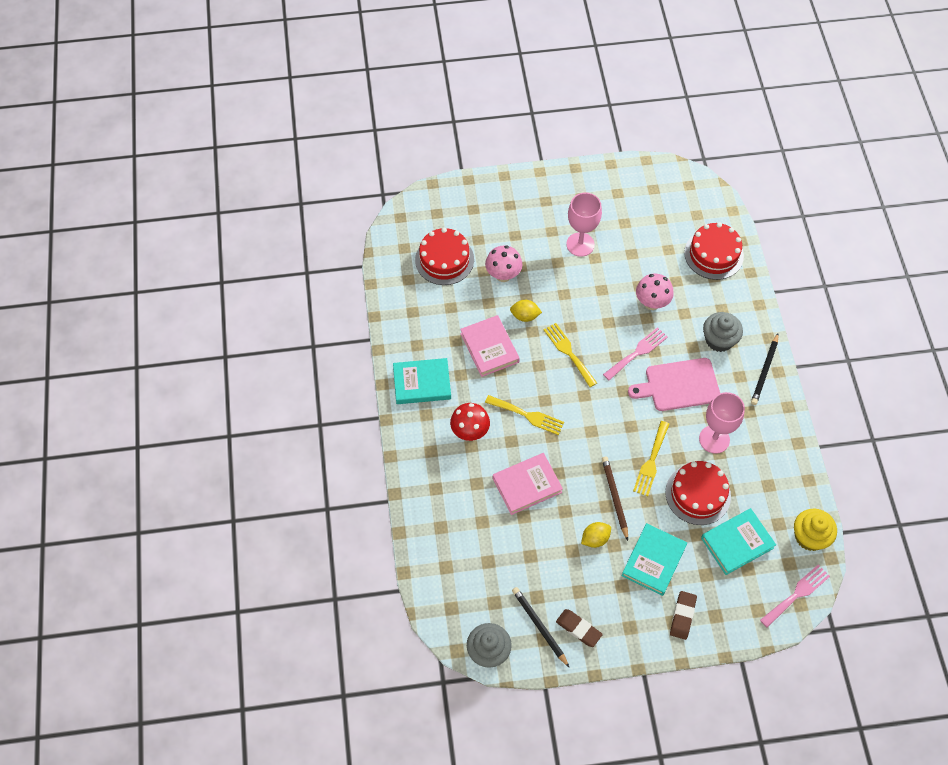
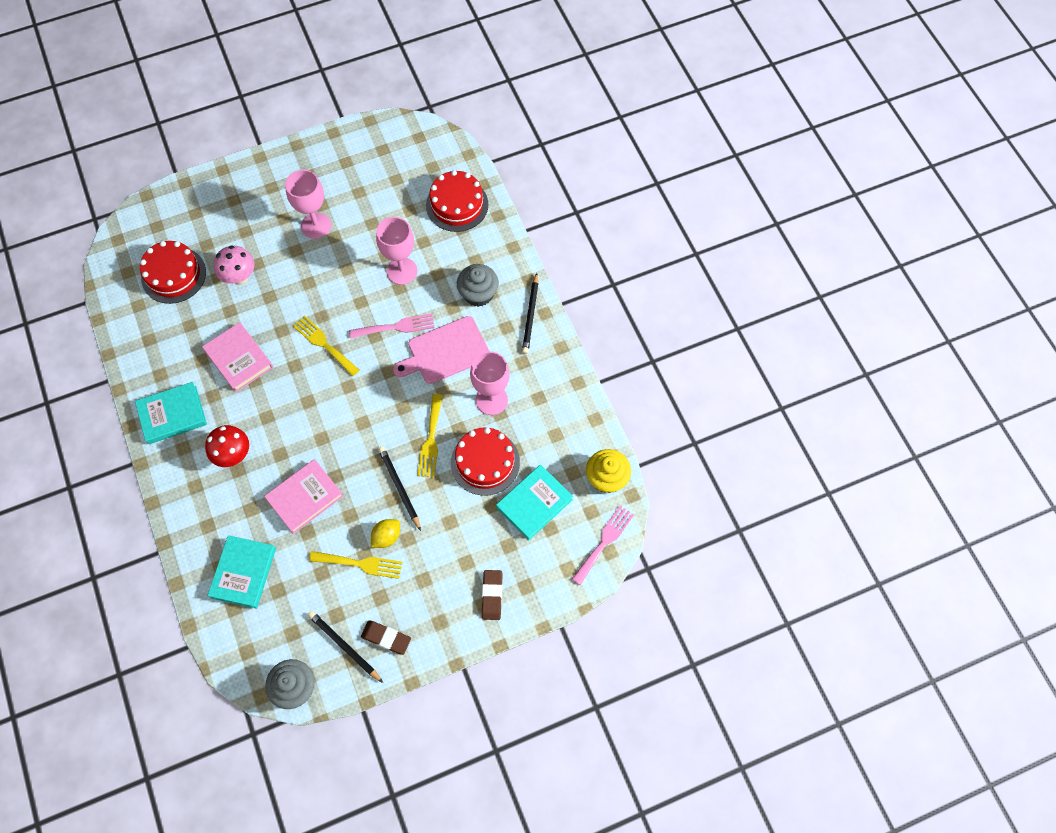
camera: 15 degrees left, 5 degrees up
yellow fork [485,395,564,435] -> yellow fork moved to [309,551,402,579]
yellow lemon [510,300,542,322] -> none
brown pencil [602,457,628,541] -> black pencil [378,446,421,531]
pink fork [603,327,668,380] -> pink fork turned 45 degrees clockwise [349,314,435,339]
turquoise book [622,523,687,596] -> turquoise book moved to [208,535,276,609]
pink mushroom [636,274,674,310] -> pink goblet [376,217,417,285]

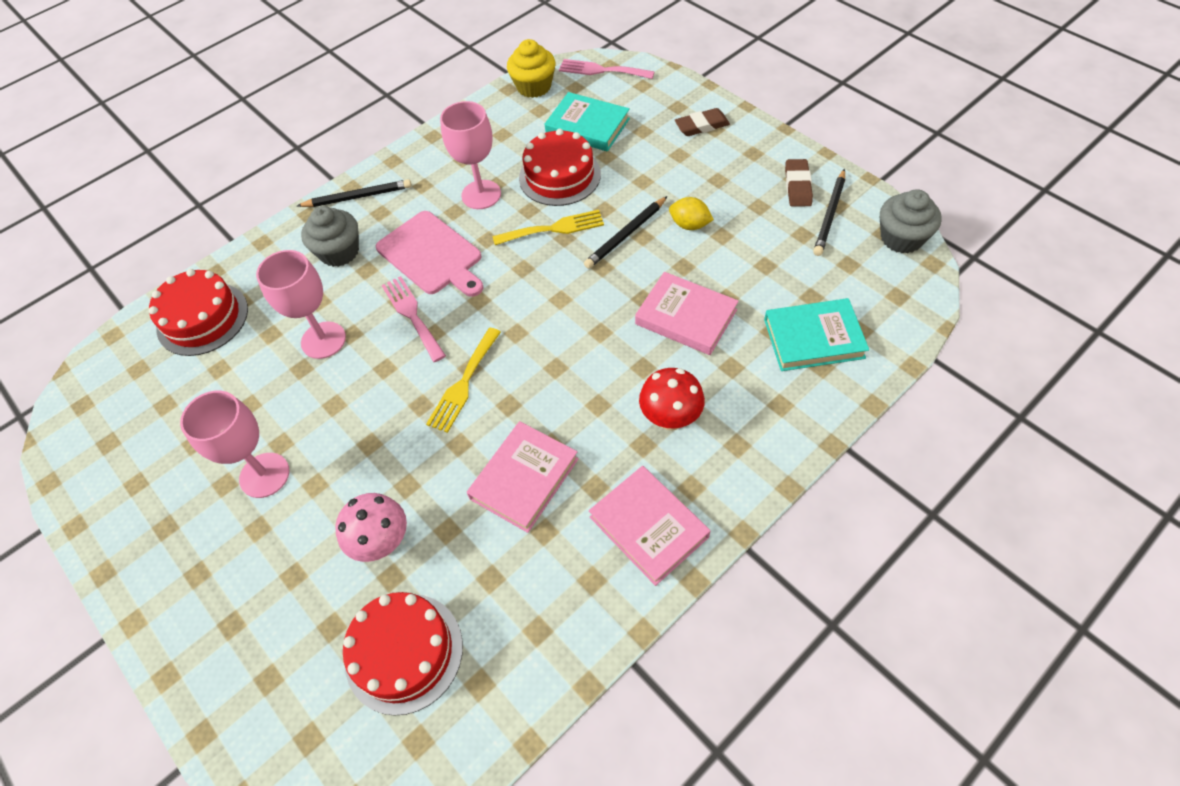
camera: 105 degrees left, 10 degrees down
turquoise book [135,382,207,444] -> pink book [589,466,710,586]
yellow fork [309,551,402,579] -> none

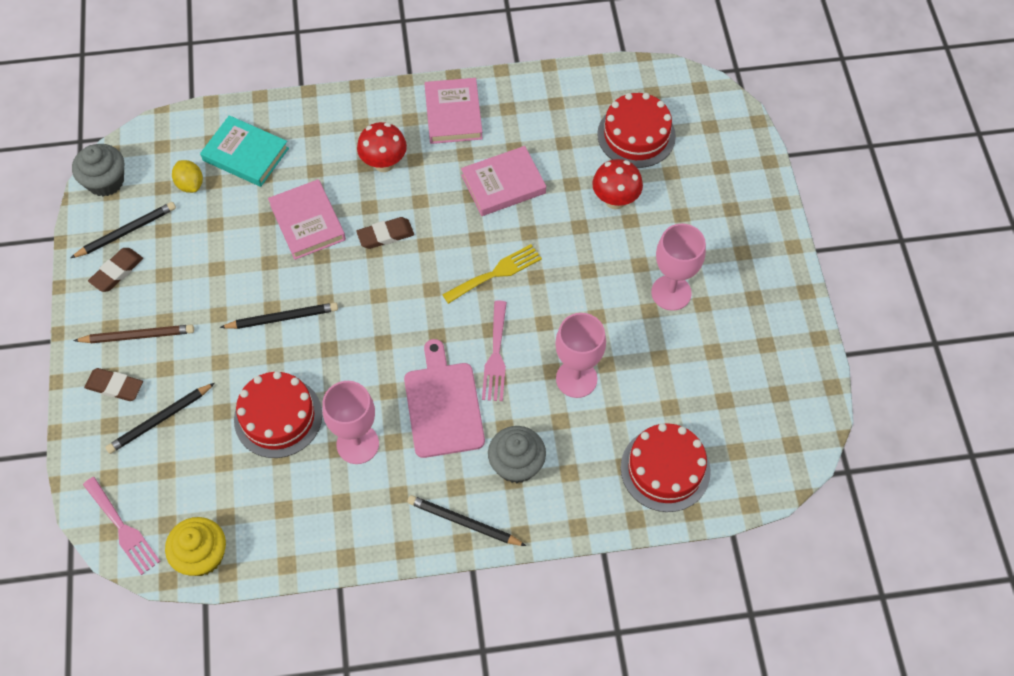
camera: 150 degrees left, 5 degrees up
pink mushroom [335,493,407,562] -> red mushroom [592,159,643,209]
yellow fork [493,210,604,245] -> none
turquoise book [545,92,630,152] -> none
yellow lemon [669,197,714,230] -> yellow lemon moved to [172,160,203,193]
none -> brown pencil [73,324,194,343]
none -> black pencil [105,383,215,454]
none -> brown eraser [356,217,414,249]

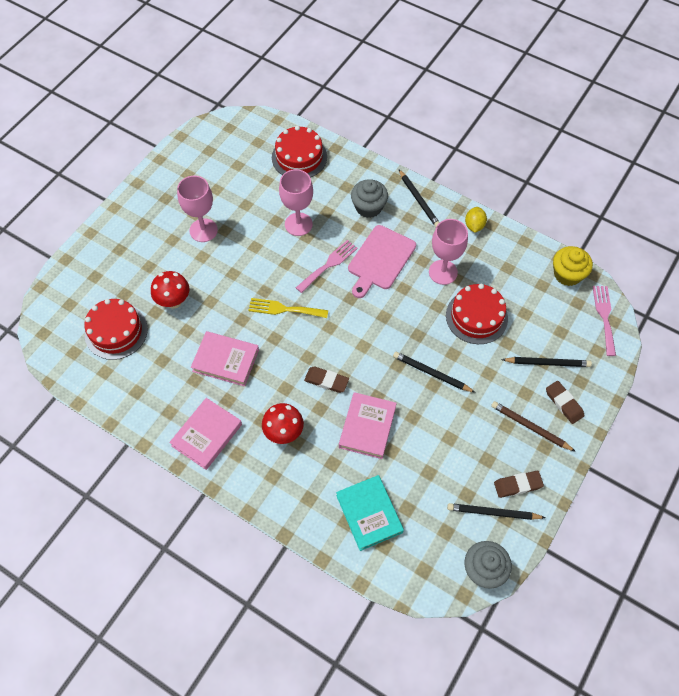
camera: 140 degrees left, 0 degrees up
yellow lemon [172,160,203,193] -> yellow lemon moved to [465,207,487,233]

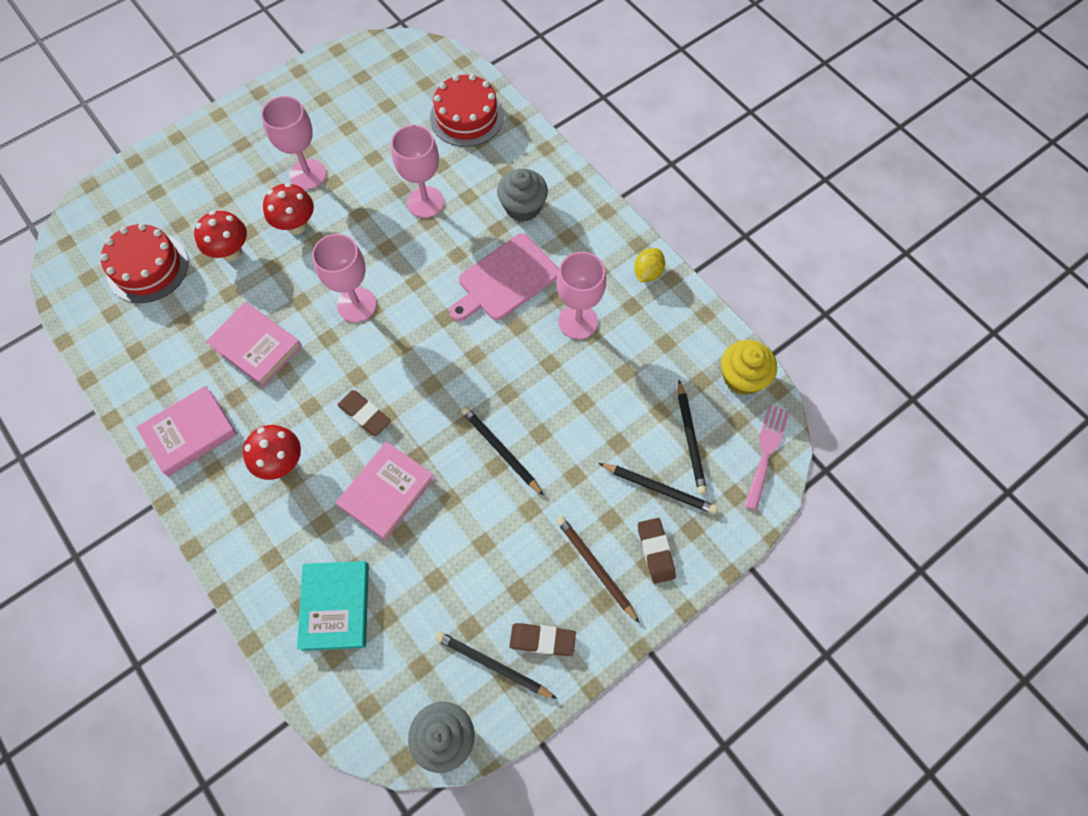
camera: 20 degrees right, 5 degrees up
yellow fork [248,298,328,318] -> pink goblet [312,234,377,322]
pink fork [296,240,358,293] -> none
black pencil [399,170,440,227] -> black pencil moved to [678,380,707,494]
red cake [446,284,508,344] -> none
none -> red mushroom [263,183,314,234]

